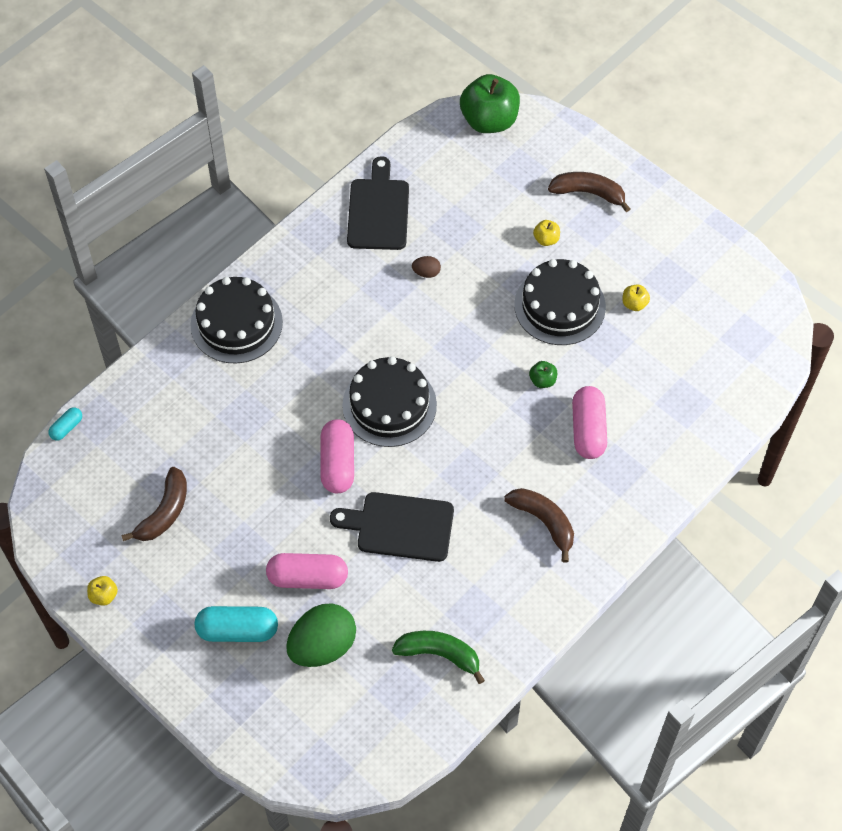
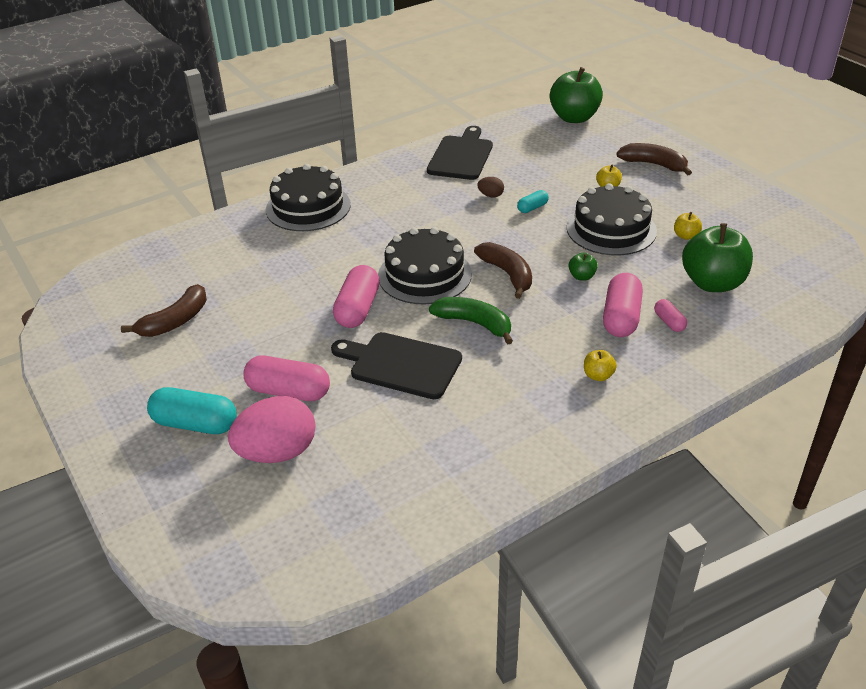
camera: 15 degrees right, 20 degrees down
turquoise capsule [48,407,82,441] -> turquoise capsule moved to [517,190,549,213]
yellow apple [87,576,118,606] -> yellow apple moved to [584,350,617,381]
green egg [286,603,356,667] -> pink egg [228,396,316,463]
green banana [392,631,485,684] -> green banana moved to [429,297,513,344]
brown banana [504,488,574,563] -> brown banana moved to [474,242,532,299]
none -> pink capsule [654,299,687,332]
none -> green apple [682,223,753,292]

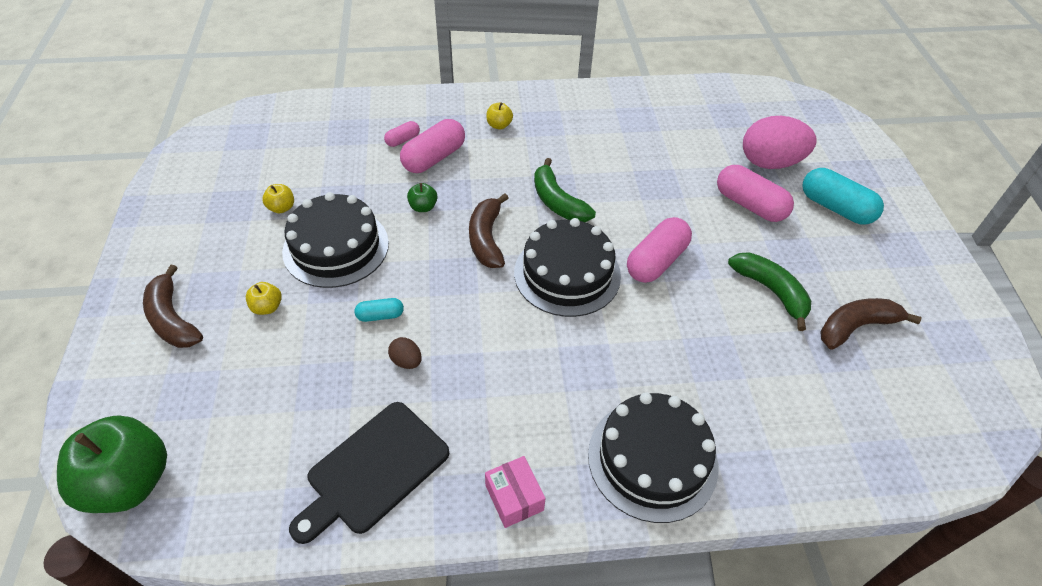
camera: 155 degrees left, 10 degrees up
black cutting board [331,332,462,399] -> none
pink capsule [654,299,687,332] -> pink capsule turned 45 degrees clockwise [384,121,420,147]
green apple [682,223,753,292] -> none
none -> pink box [485,456,546,528]
none -> green banana [728,252,811,331]

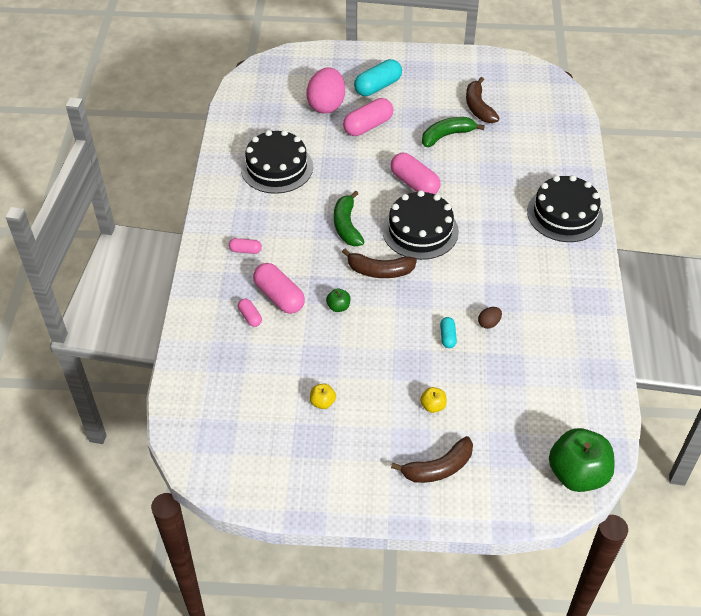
camera: 80 degrees left, 0 degrees up
black cake [282,192,389,288] -> black cake moved to [241,130,313,194]
black cutting board [289,402,449,544] -> none
pink box [485,456,546,528] -> none
yellow apple [486,103,513,130] -> pink capsule [229,238,262,254]
green banana [534,158,596,222] -> green banana turned 105 degrees clockwise [334,191,364,246]

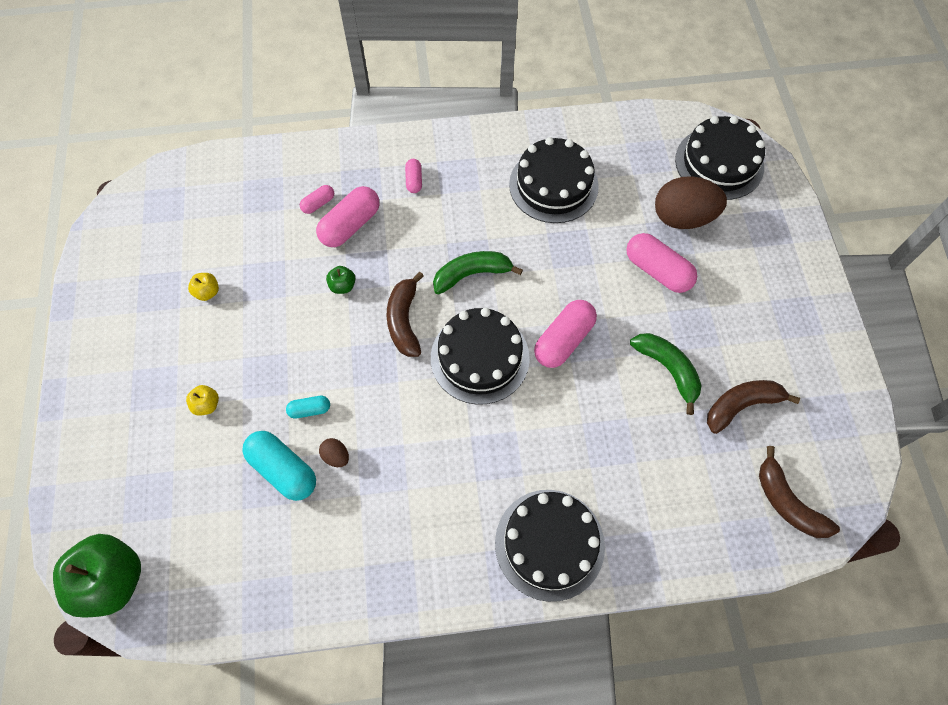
camera: 80 degrees right, 15 degrees up
pink egg [306,67,345,113] -> brown egg [655,176,727,229]
turquoise capsule [354,59,402,96] -> turquoise capsule moved to [242,431,316,501]
brown banana [391,436,473,483] -> brown banana moved to [759,446,840,538]
none -> black cake [675,116,765,200]

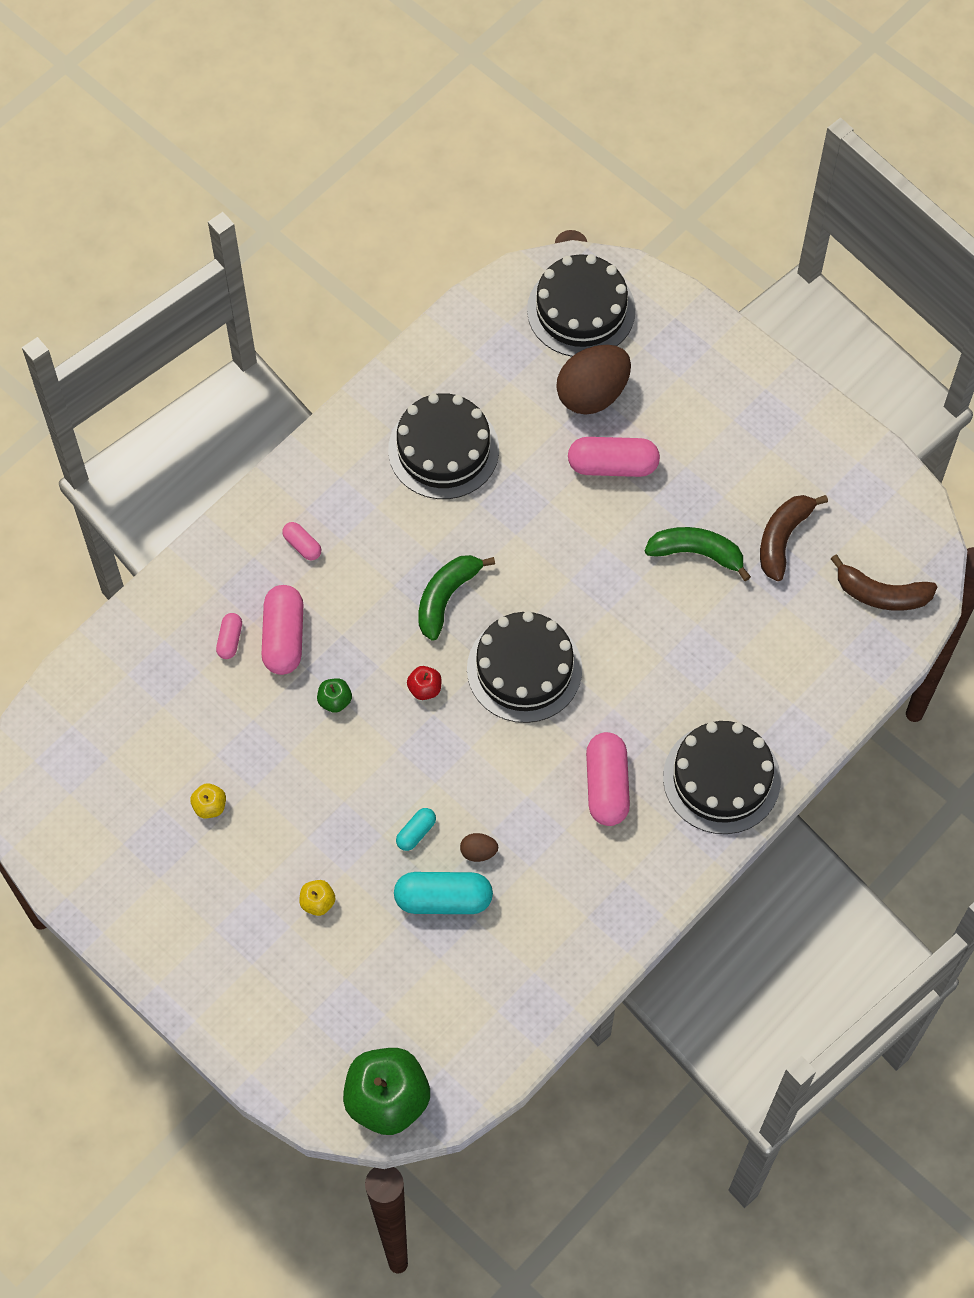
camera: 40 degrees left, 0 degrees up
brown banana [387,272,424,357] -> red apple [407,666,441,700]
pink capsule [534,300,597,368] -> pink capsule moved to [586,732,630,826]

